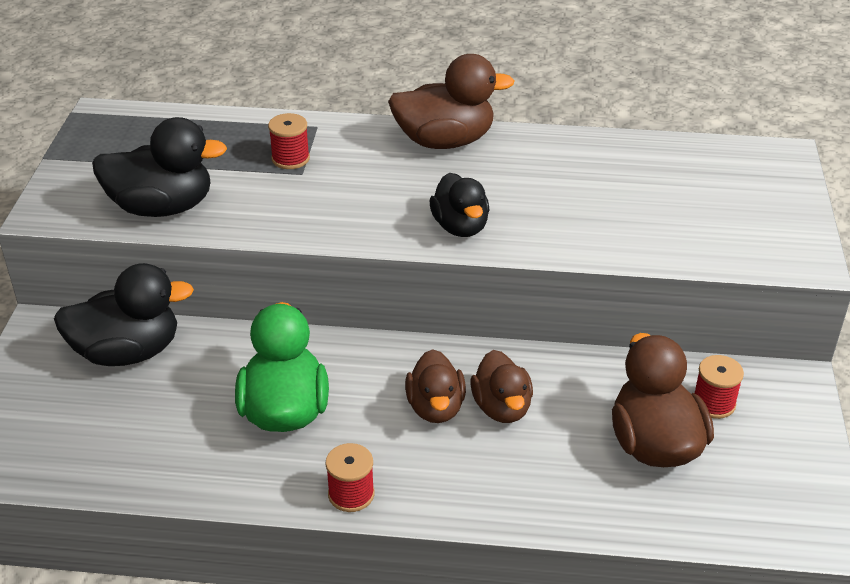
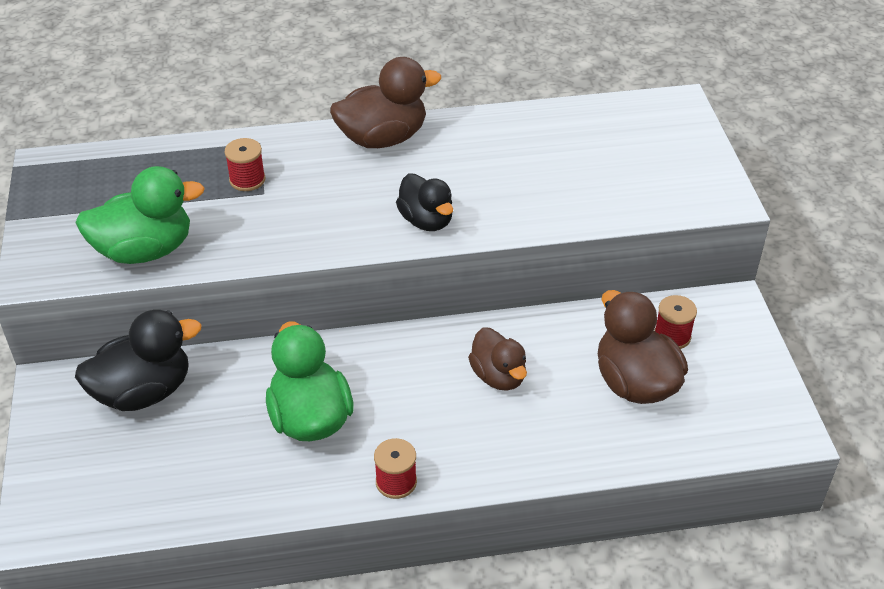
camera: 15 degrees left, 5 degrees up
black duck [92,117,227,217] -> green duck [75,166,205,264]
brown duck [405,349,466,423] -> none

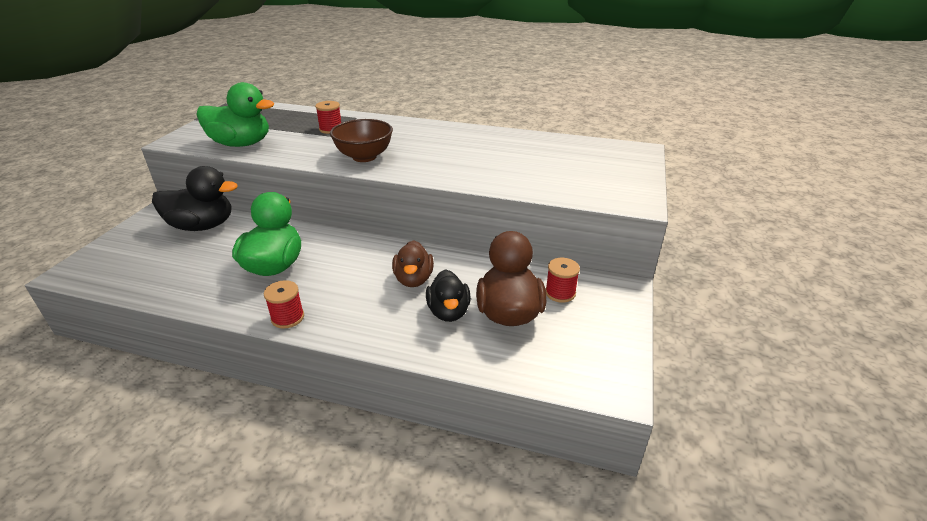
camera: 25 degrees right, 10 degrees down
brown duck [330,57,441,148] -> none
black duck [396,174,453,231] -> black duck moved to [426,269,471,322]
none -> brown bowl [330,119,393,162]

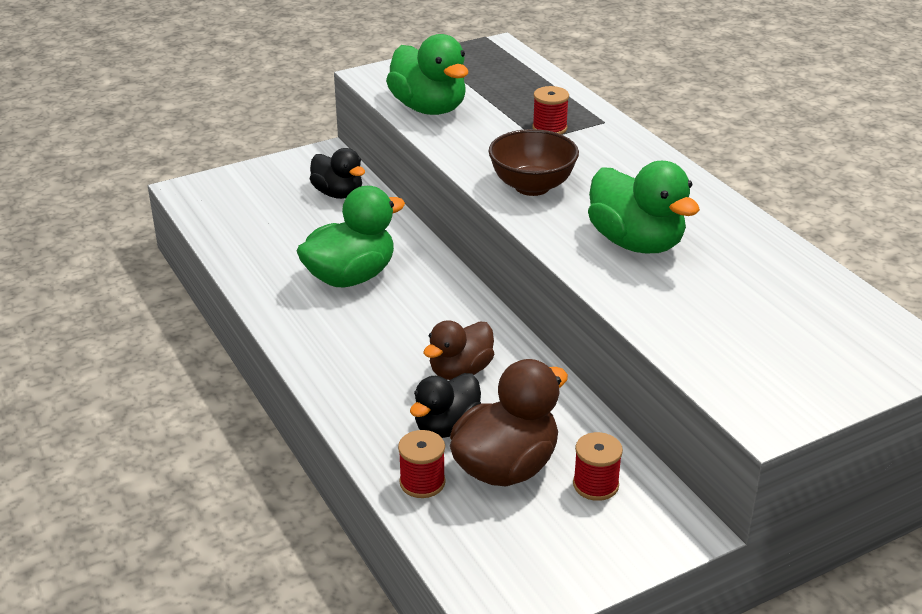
camera: 45 degrees right, 0 degrees up
black duck [152,166,238,231] -> black duck [310,148,365,199], size x0.66
red spool [264,280,304,329] -> red spool moved to [398,430,446,498]
none -> green duck [588,161,700,253]

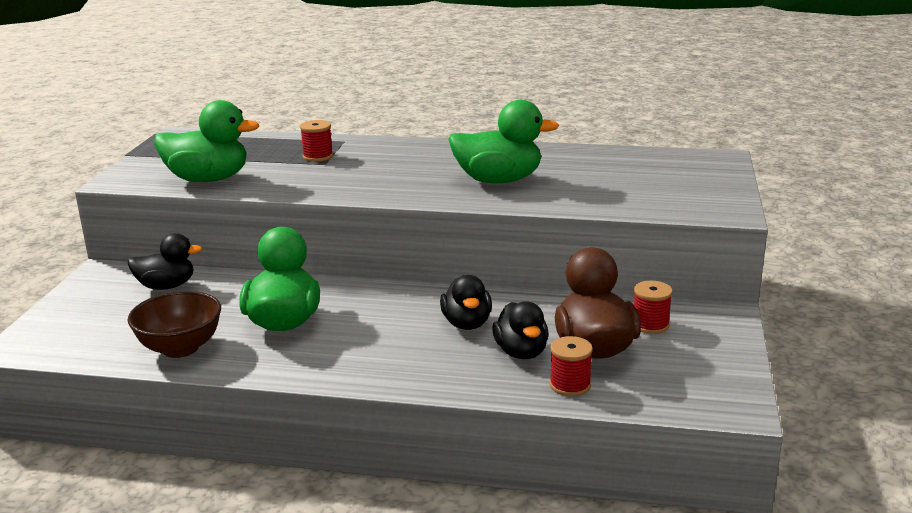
camera: 50 degrees left, 10 degrees down
brown duck [423,320,494,380] -> black duck [440,275,492,330]
brown bowl [488,129,579,196] -> brown bowl moved to [128,291,221,358]

